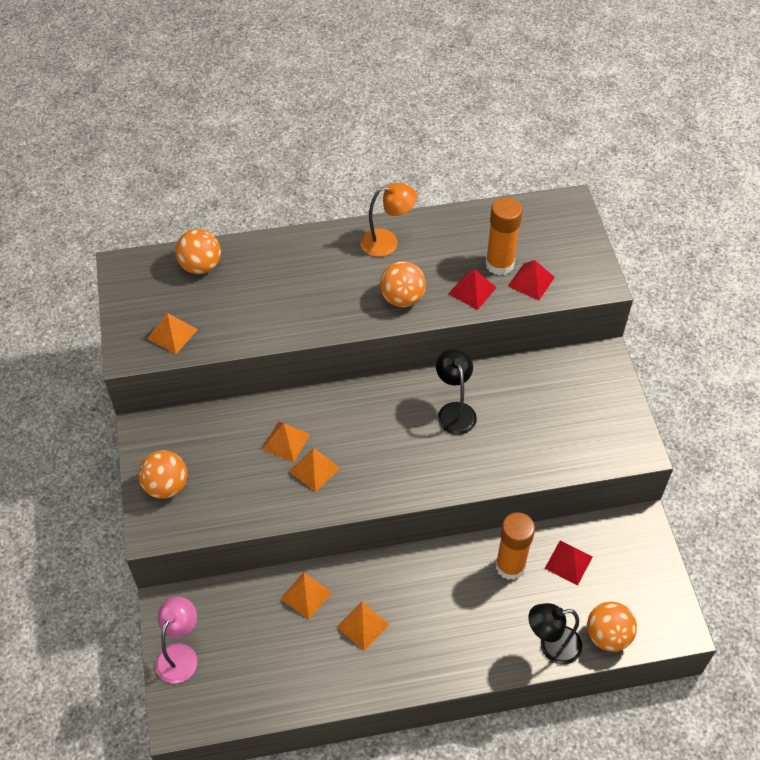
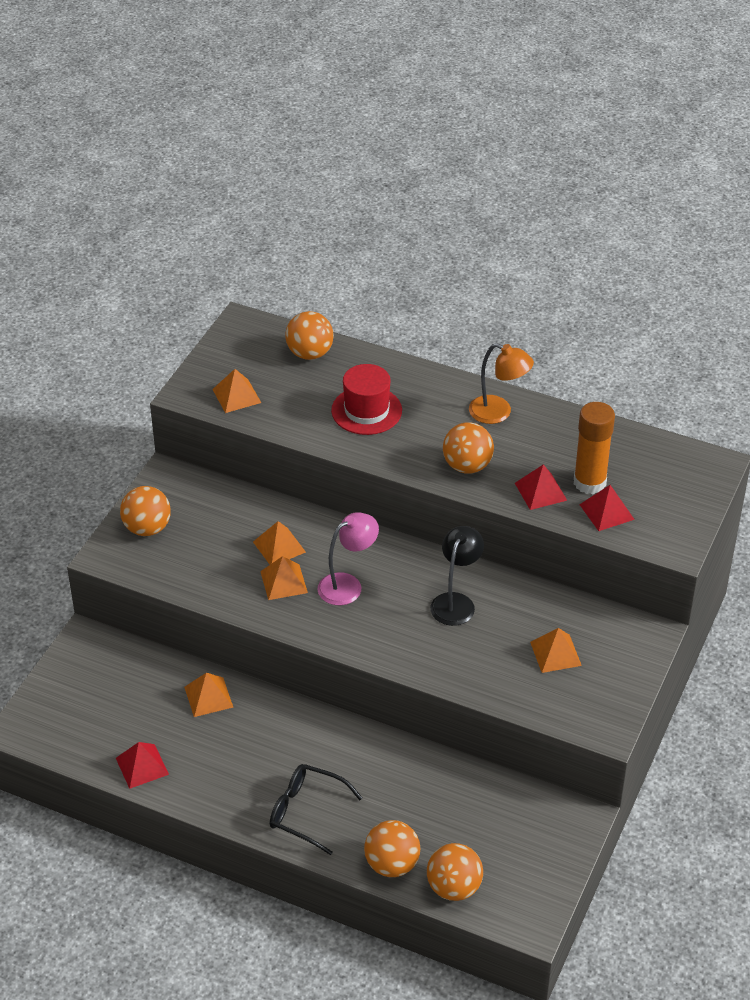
camera: 35 degrees right, 10 degrees down
pink lamp [155,597,197,683] -> pink lamp moved to [318,512,379,605]
orange pyramid [337,601,390,651] -> orange pyramid moved to [530,628,582,673]
orange glue stick [495,512,535,580] -> none
black lamp [528,603,582,665] -> orange ball [364,820,420,877]
red pyramid [544,540,593,586] -> red pyramid moved to [116,742,169,789]
none -> black glasses [270,764,362,855]
none -> red hat [331,364,402,435]

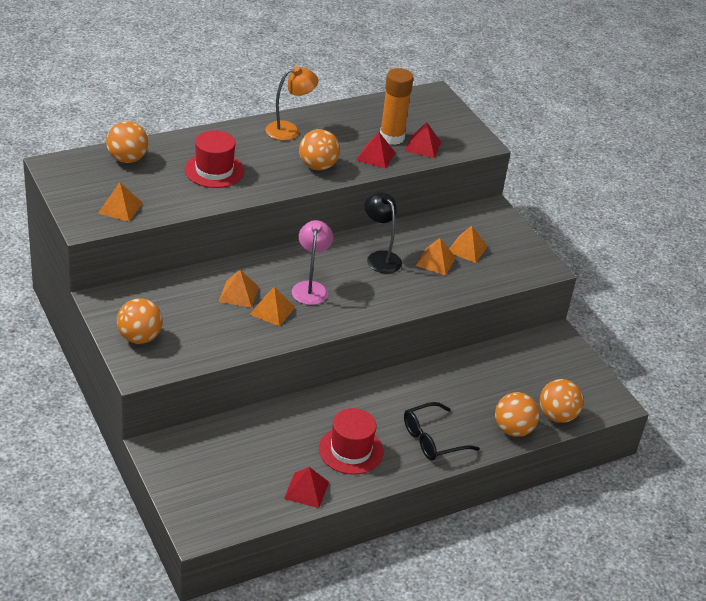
camera: 55 degrees left, 5 degrees down
orange pyramid [184,673,233,717] -> orange pyramid moved to [416,238,456,275]
none -> red hat [319,408,384,475]

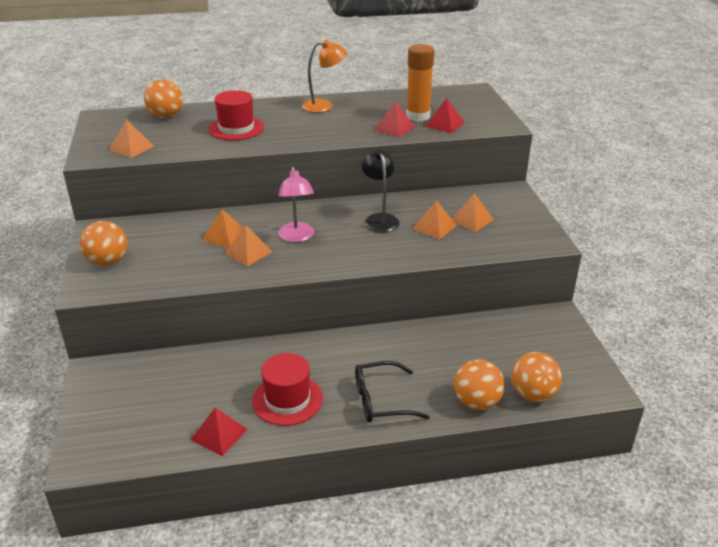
camera: 20 degrees right, 5 degrees down
pink lamp [292,220,333,305] -> pink lamp turned 150 degrees clockwise [278,167,314,242]
orange ball [299,129,340,170] -> none

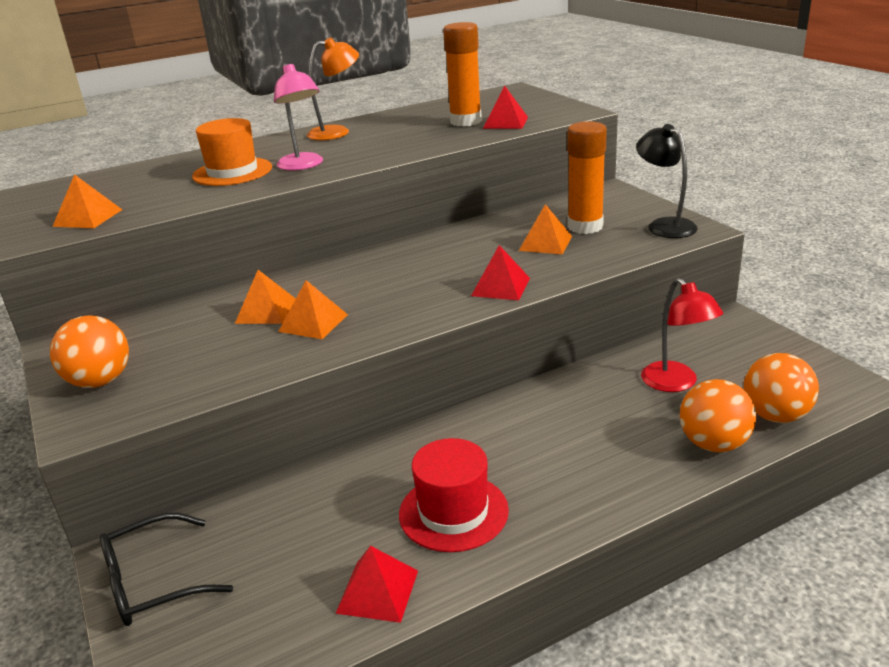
camera: 15 degrees left, 5 degrees down
orange ball [144,79,183,118] -> none
red hat [208,90,264,140] -> orange hat [192,118,272,186]
pink lamp [278,167,314,242] -> pink lamp moved to [274,63,323,171]
black glasses [355,361,430,422] -> black glasses moved to [100,513,233,626]
black lamp [361,149,400,233] -> black lamp moved to [636,124,698,238]
red pyramid [374,101,415,137] -> red pyramid moved to [471,245,530,300]
orange pyramid [451,193,494,232] -> orange glue stick [567,121,607,234]
none -> red lamp [641,278,723,392]

